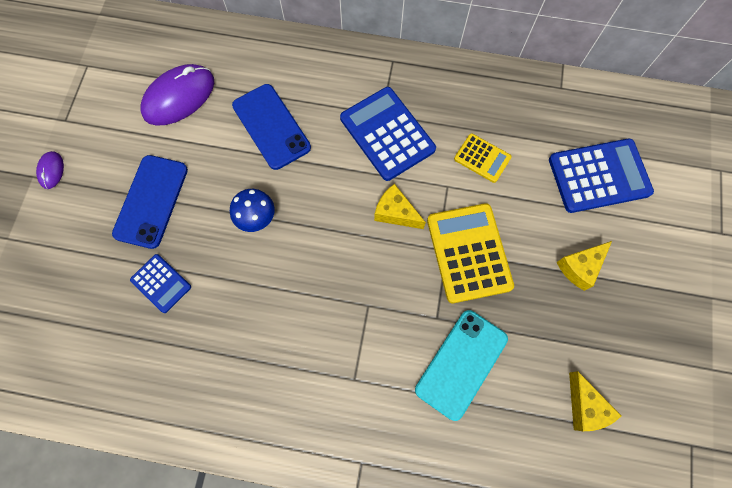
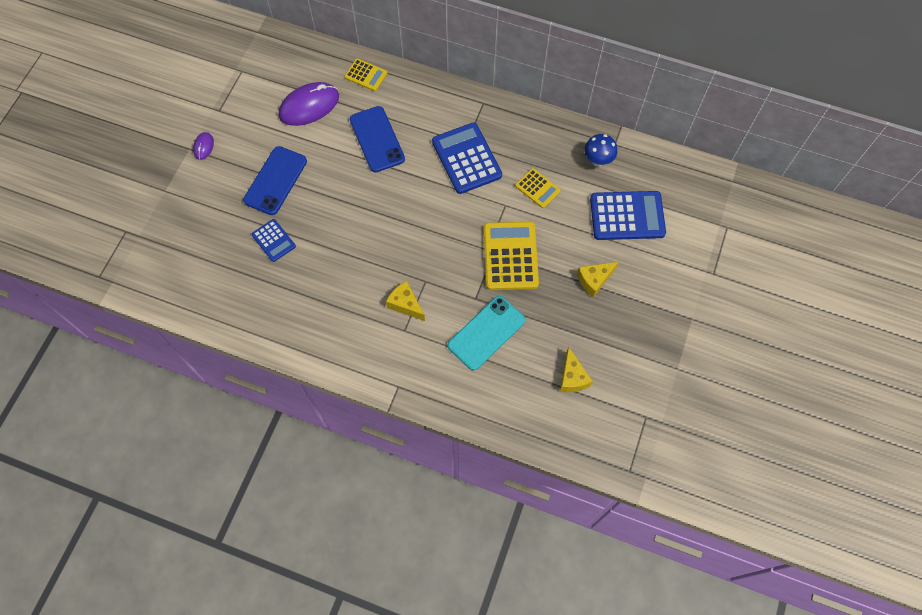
camera: 10 degrees right, 5 degrees down
blue mushroom [230,189,275,232] -> blue mushroom moved to [584,134,618,167]
yellow cheese [374,184,426,229] -> yellow cheese moved to [386,281,425,321]
none -> yellow calculator [344,58,387,91]

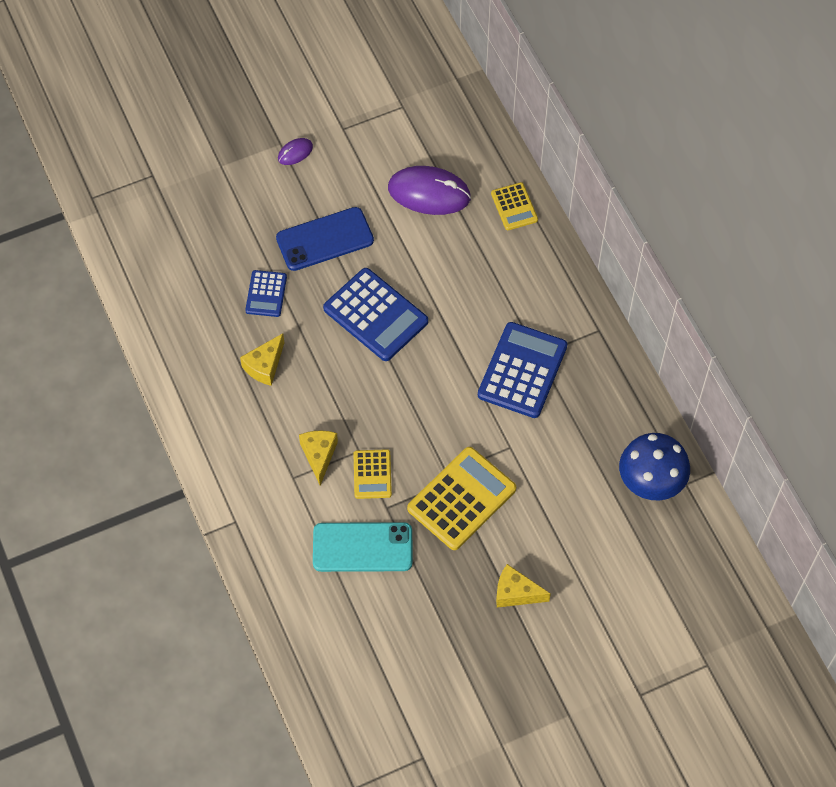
camera: 45 degrees right, 5 degrees down
blue phone [350,106,405,172] -> none
yellow calculator [515,168,561,208] -> yellow calculator moved to [353,449,392,499]
yellow cheese [560,347,593,392] -> yellow cheese moved to [240,333,284,386]
blue mushroom [584,134,618,167] -> blue mushroom [619,433,690,500], size x1.58
blue calculator [590,191,666,240] -> blue calculator moved to [323,268,428,361]

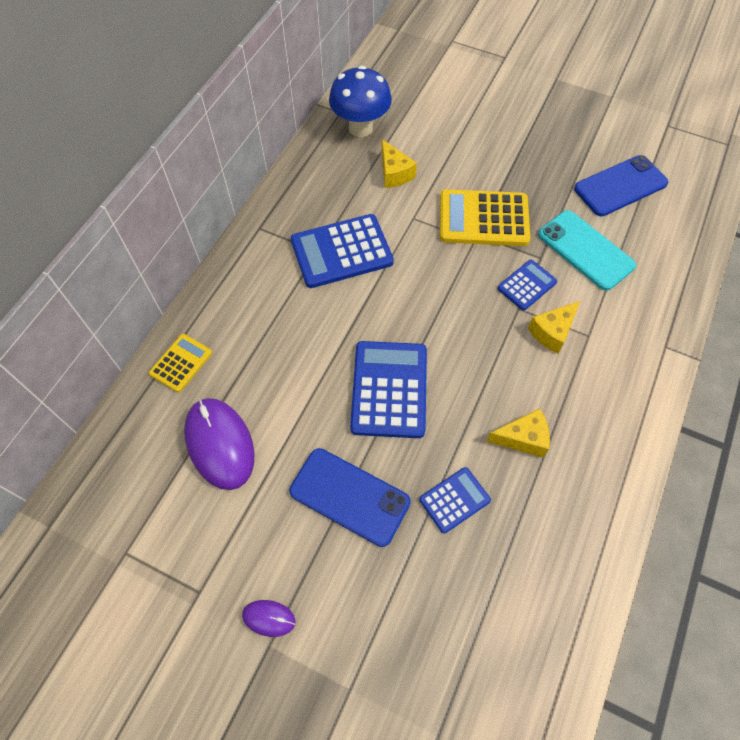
camera: 130 degrees left, 0 degrees up
yellow calculator [353,449,392,499] -> blue calculator [498,260,557,311]
yellow cheese [496,564,551,608] -> yellow cheese moved to [382,139,417,188]
none -> blue phone [574,155,668,216]

